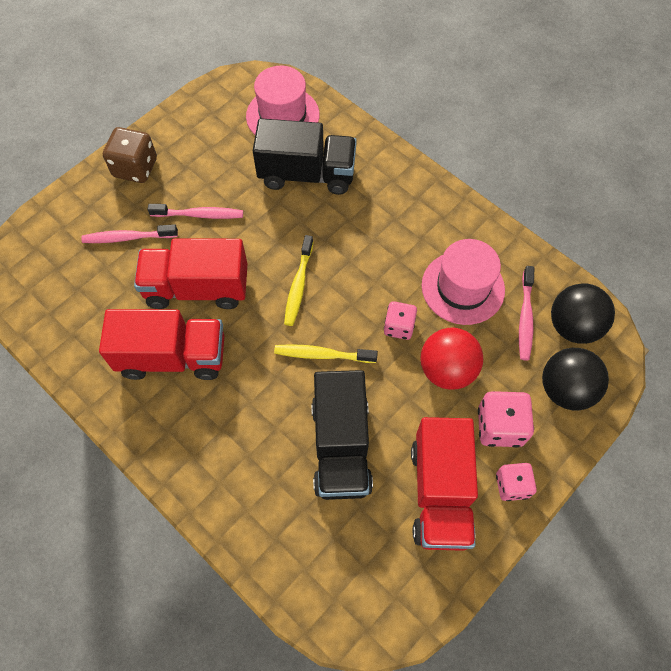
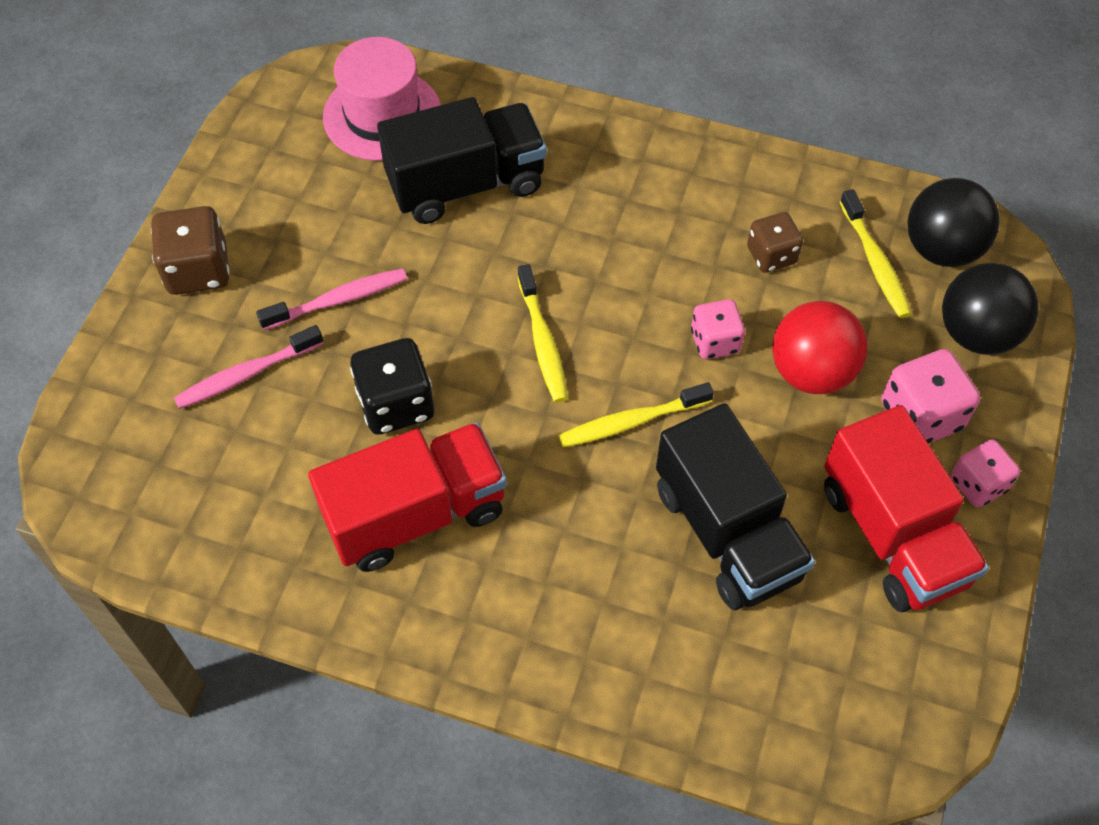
camera: 25 degrees left, 5 degrees down
red truck [134,238,248,309] -> black dice [350,338,434,435]
pink hat [422,239,505,325] -> brown dice [747,212,803,273]
pink toothbrush [519,266,534,360] -> yellow toothbrush [840,189,912,318]

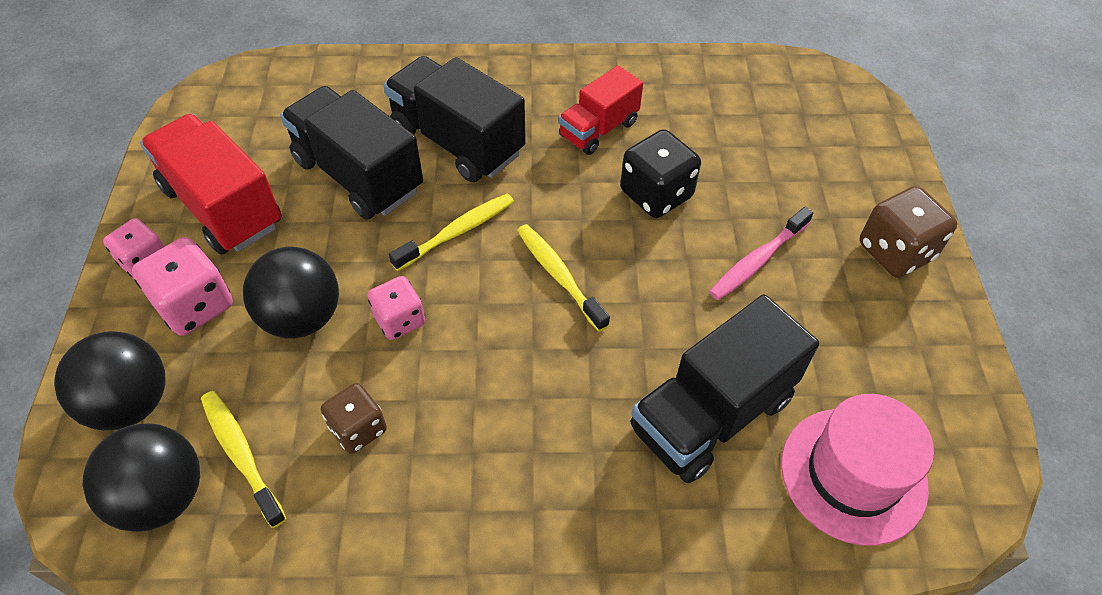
camera: 160 degrees right, 5 degrees down
pink toothbrush [174,325,324,409] -> none
red truck [308,423,507,572] -> red truck [558,65,643,155], size x0.62
red ball [772,301,867,394] -> black ball [243,247,339,339]
none -> black truck [383,56,526,182]

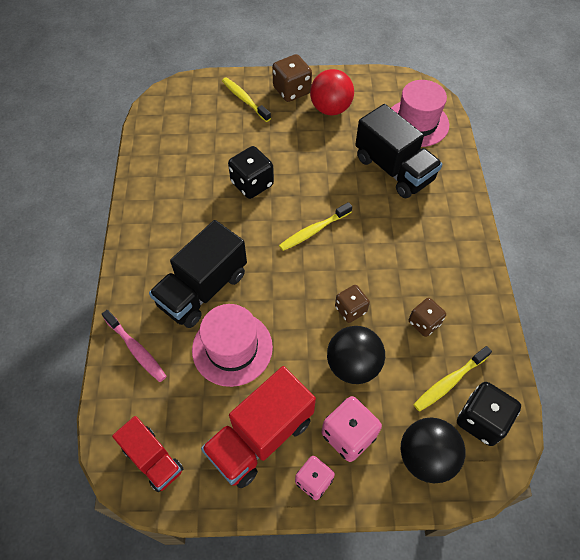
camera: 90 degrees left, 5 degrees up
black ball [83,423,200,532] -> black dice [457,382,521,446]
black truck [280,86,423,220] -> pink hat [192,304,273,387]
pink dice [367,276,425,340] -> brown dice [335,285,370,323]
yellow toothbrush [389,194,514,271] -> yellow toothbrush moved to [222,77,271,122]
red truck [558,65,643,155] -> red truck moved to [112,416,183,492]
pink toothbrush [709,207,813,300] -> pink toothbrush moved to [102,310,167,382]
none -> red ball [310,69,354,115]

